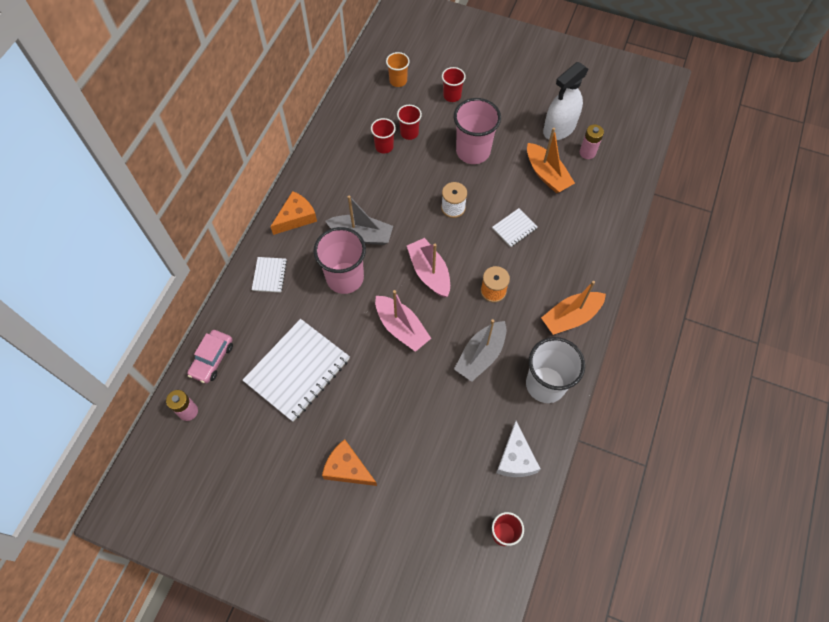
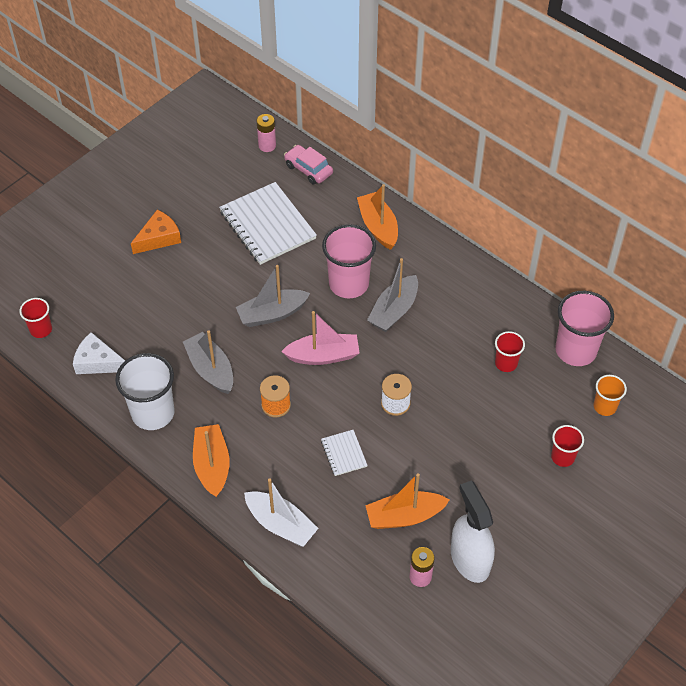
camera: 110 degrees right, 10 degrees down
white notebook [252,257,287,293] -> orange boat [357,184,398,250]
orange cheese [270,191,317,235] -> none
pink boat [375,290,431,352] -> grey boat [236,265,310,327]
red cup [397,105,422,140] -> none
pink cup [454,98,501,164] -> pink cup moved to [555,291,614,366]
none -> white boat [244,478,319,547]

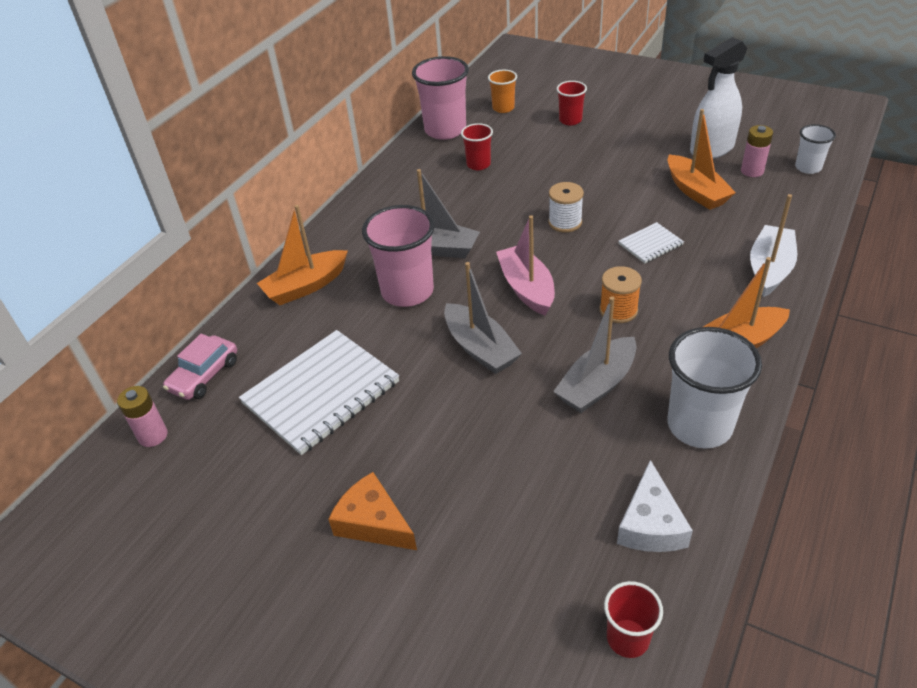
camera: 100 degrees left, 10 degrees down
none -> white cup [795,124,836,174]

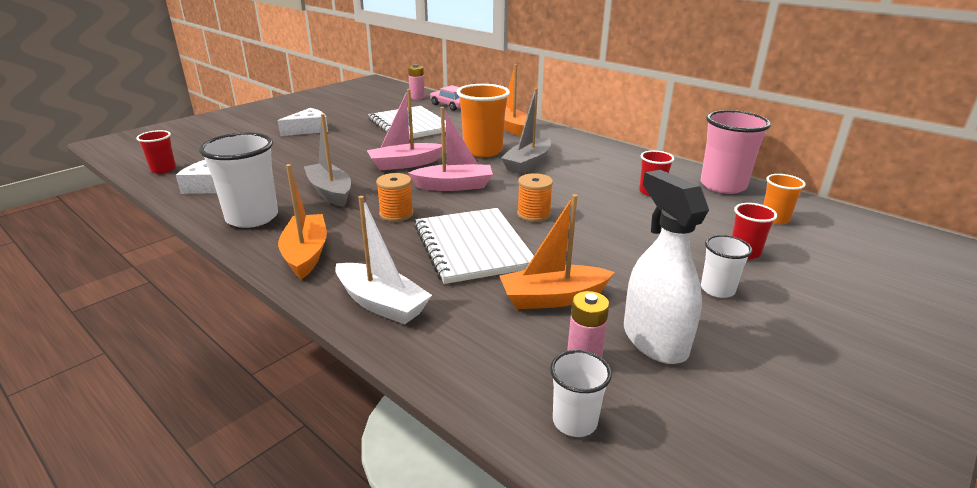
camera: 100 degrees right, 15 degrees down
orange cheese [328,472,417,550] -> white cheese [278,108,328,136]
pink cup [362,205,435,307] -> orange cup [457,84,510,157]
grey boat [444,262,522,374] -> pink boat [367,89,442,170]
white spool [548,182,584,232] -> orange spool [517,173,553,222]
white notebook [619,222,684,263] -> white notebook [414,208,534,284], size x2.14
none -> white cup [701,235,752,298]

